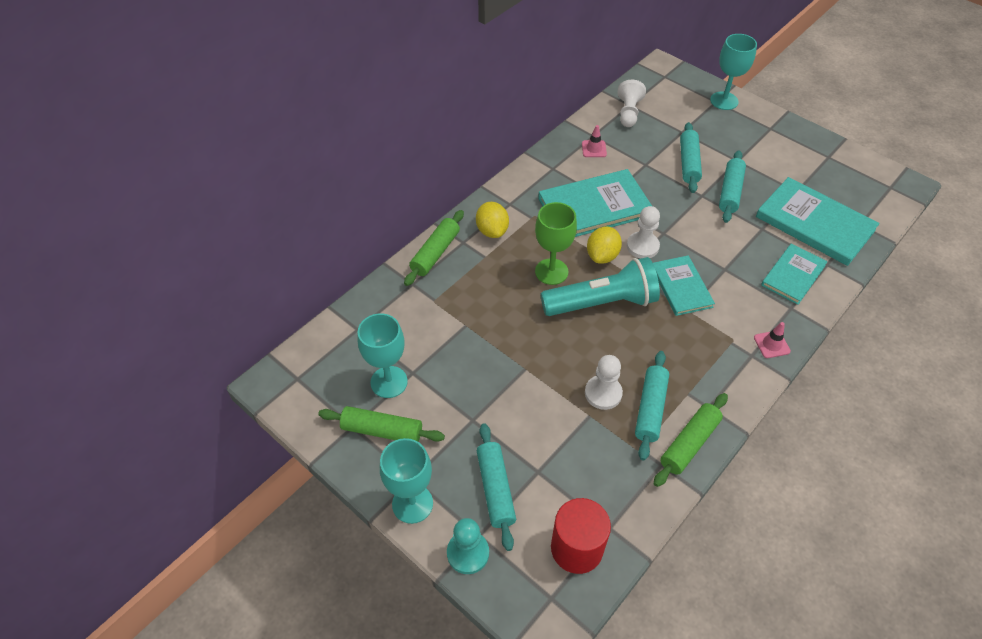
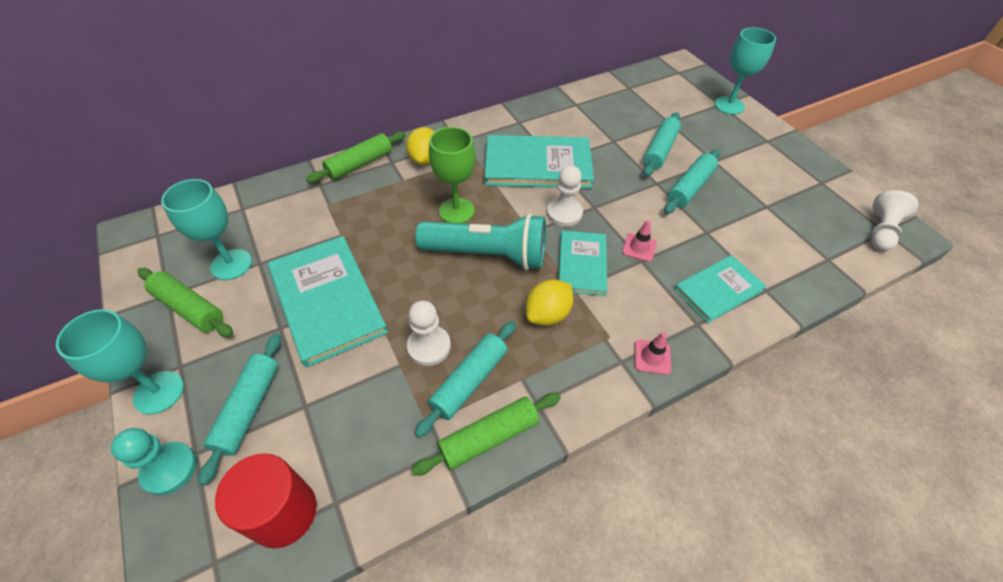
camera: 20 degrees right, 0 degrees up
pink traffic cone [582,125,607,157] -> pink traffic cone moved to [622,220,657,262]
yellow lemon [587,227,622,264] -> yellow lemon moved to [526,280,574,326]
white pawn [617,80,646,127] -> white pawn moved to [871,190,919,251]
turquoise book [756,177,880,266] -> turquoise book moved to [268,236,388,367]

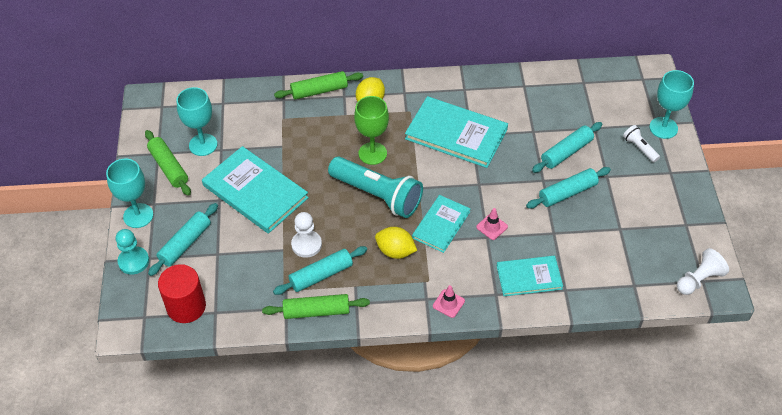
camera: 25 degrees right, 0 degrees up
turquoise book [268,236,388,367] -> turquoise book turned 45 degrees counterclockwise [202,146,309,234]
yellow lemon [526,280,574,326] -> yellow lemon turned 45 degrees clockwise [375,227,417,259]
white pawn [547,165,583,227] -> none
none -> white flashlight [623,125,660,162]

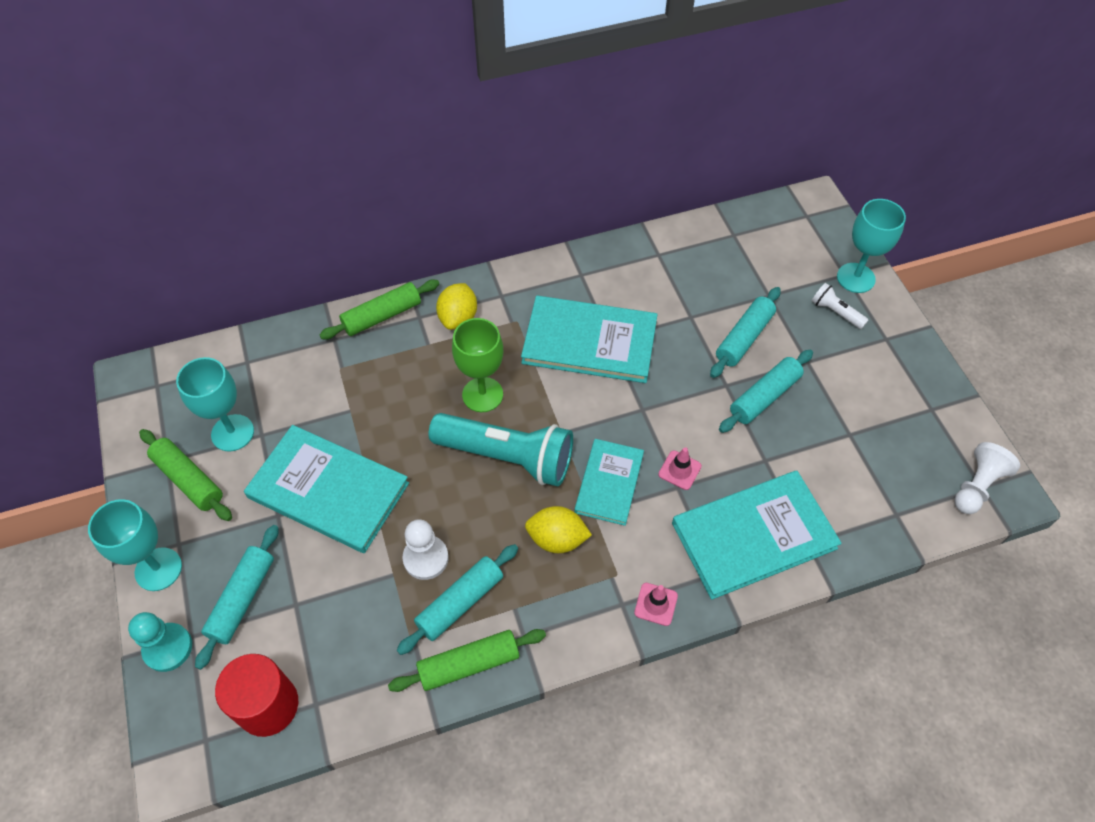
camera: 15 degrees left, 5 degrees up
turquoise book [497,256,563,296] -> turquoise book [672,471,842,600], size x1.65

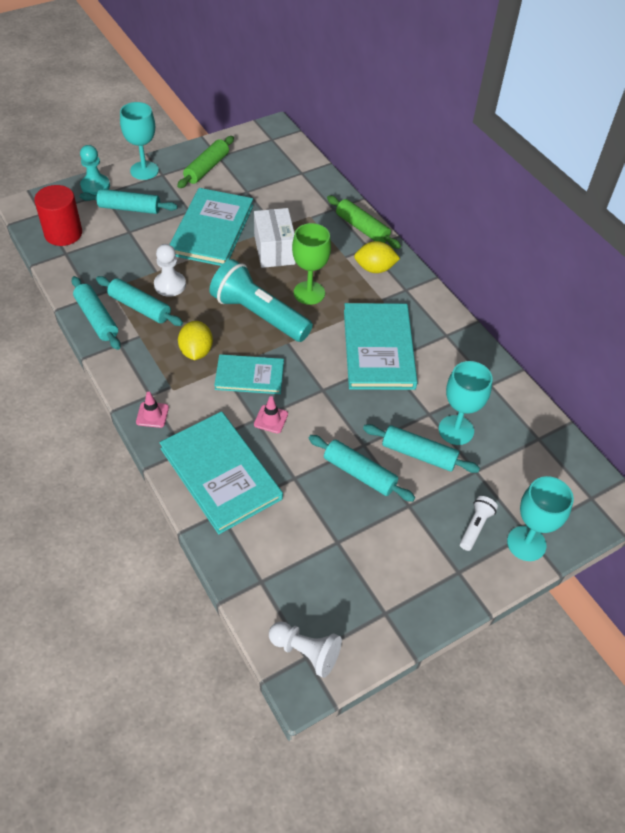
camera: 75 degrees right, 5 degrees down
turquoise goblet [176,357,254,452] -> turquoise goblet moved to [439,361,493,445]
green rolling pin [388,629,546,692] -> turquoise rolling pin [72,276,121,350]
turquoise flashlight [428,413,573,487] -> turquoise flashlight turned 120 degrees clockwise [209,259,313,342]
none -> white box [254,208,296,268]

